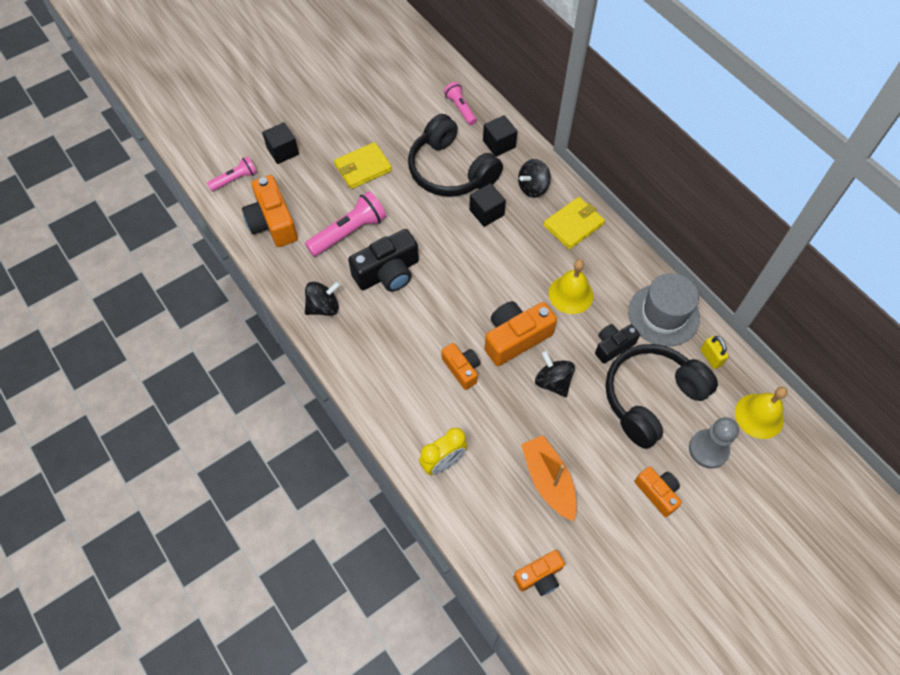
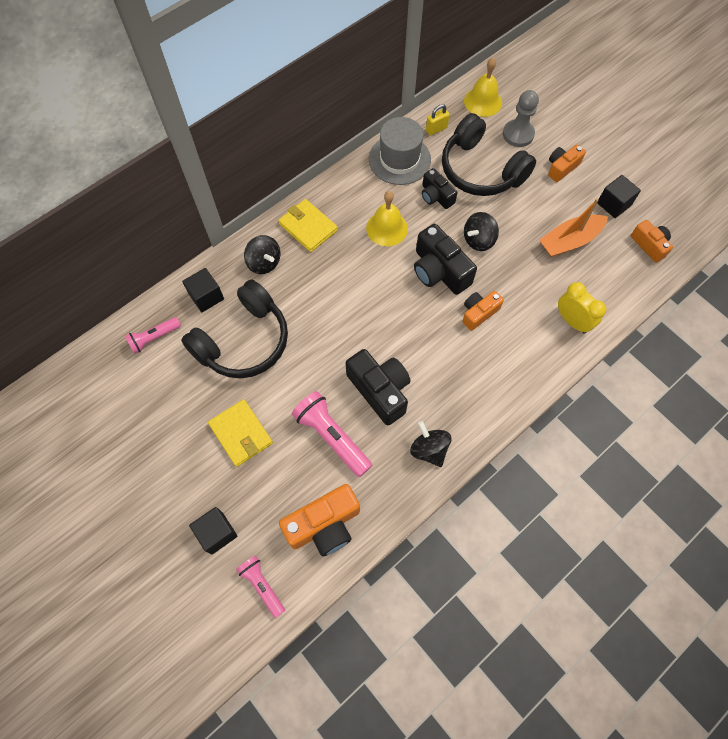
camera: 95 degrees left, 5 degrees up
black cube [469,183,506,227] -> black cube moved to [597,175,641,218]
orange camera [484,301,557,366] -> black camera [414,224,477,295]

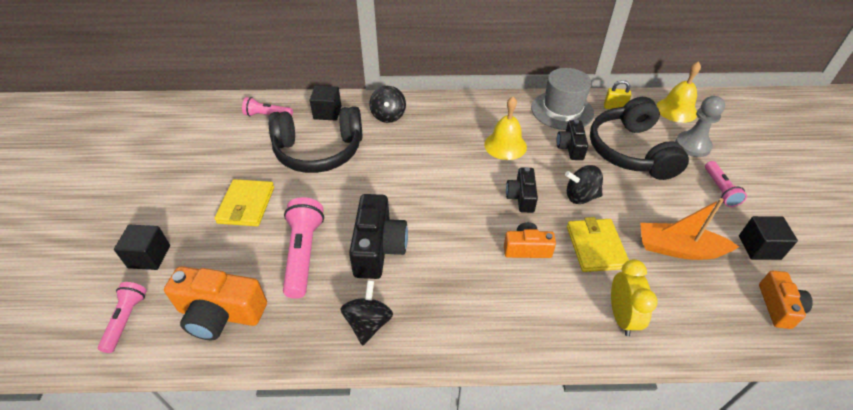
camera: 40 degrees right, 20 degrees down
yellow wallet [278,199,338,252] -> yellow wallet moved to [567,217,629,272]
black camera [414,224,477,295] -> black camera [506,167,538,213], size x0.61
orange camera [548,145,586,182] -> pink flashlight [705,161,747,207]

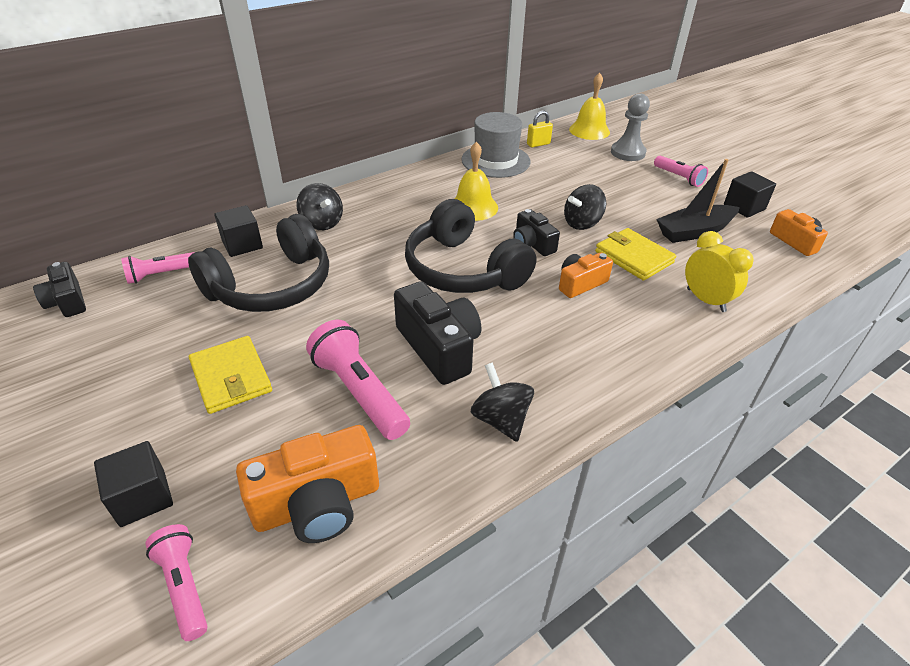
camera: 35 degrees left, 5 degrees down
black camera [557,120,588,160] -> black camera moved to [33,262,86,317]
black headphones [590,97,689,180] -> black headphones moved to [405,199,536,293]
orange boat [640,198,739,260] -> black boat [656,159,740,243]

